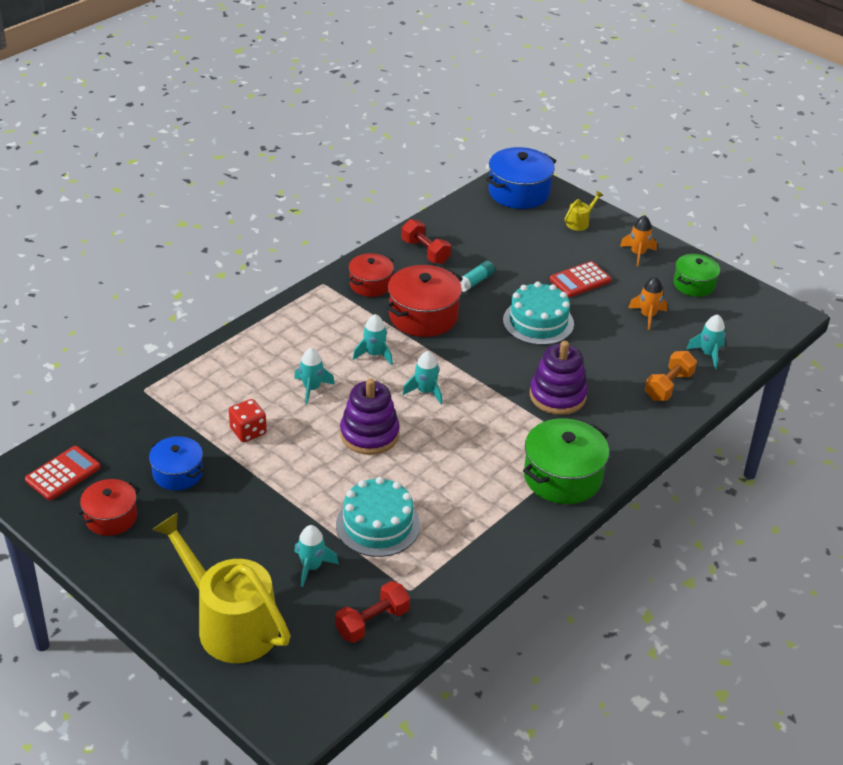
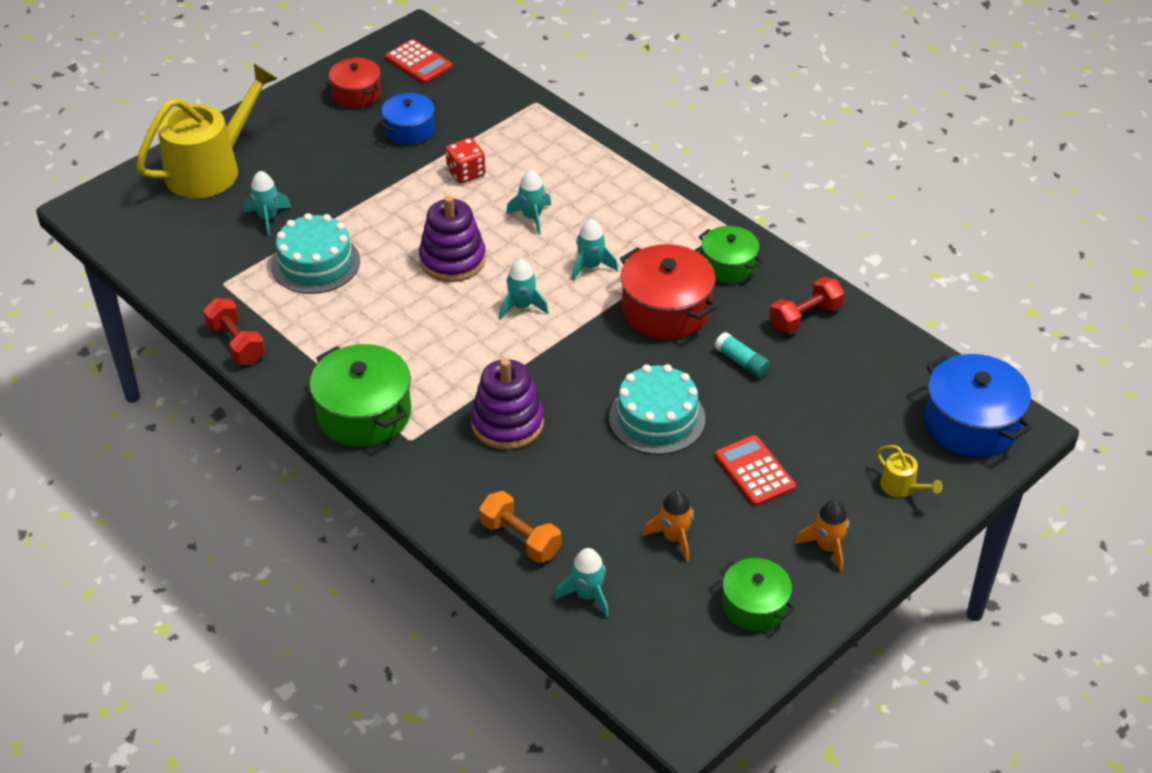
camera: 95 degrees right, 5 degrees up
red dumbbell [335,581,410,643] -> red dumbbell moved to [203,298,265,364]
red pot [349,253,394,297] -> green pot [699,226,762,284]

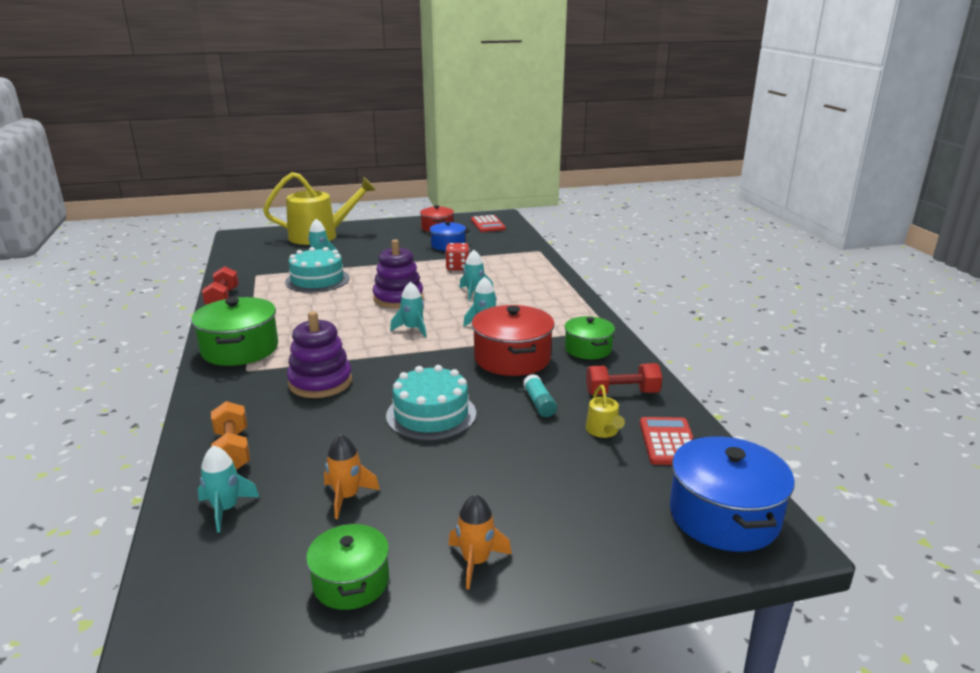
camera: 30 degrees right, 20 degrees down
red calculator [715,435,796,506] -> red calculator moved to [640,417,694,465]
yellow watering can [876,445,943,498] -> yellow watering can moved to [586,385,625,438]

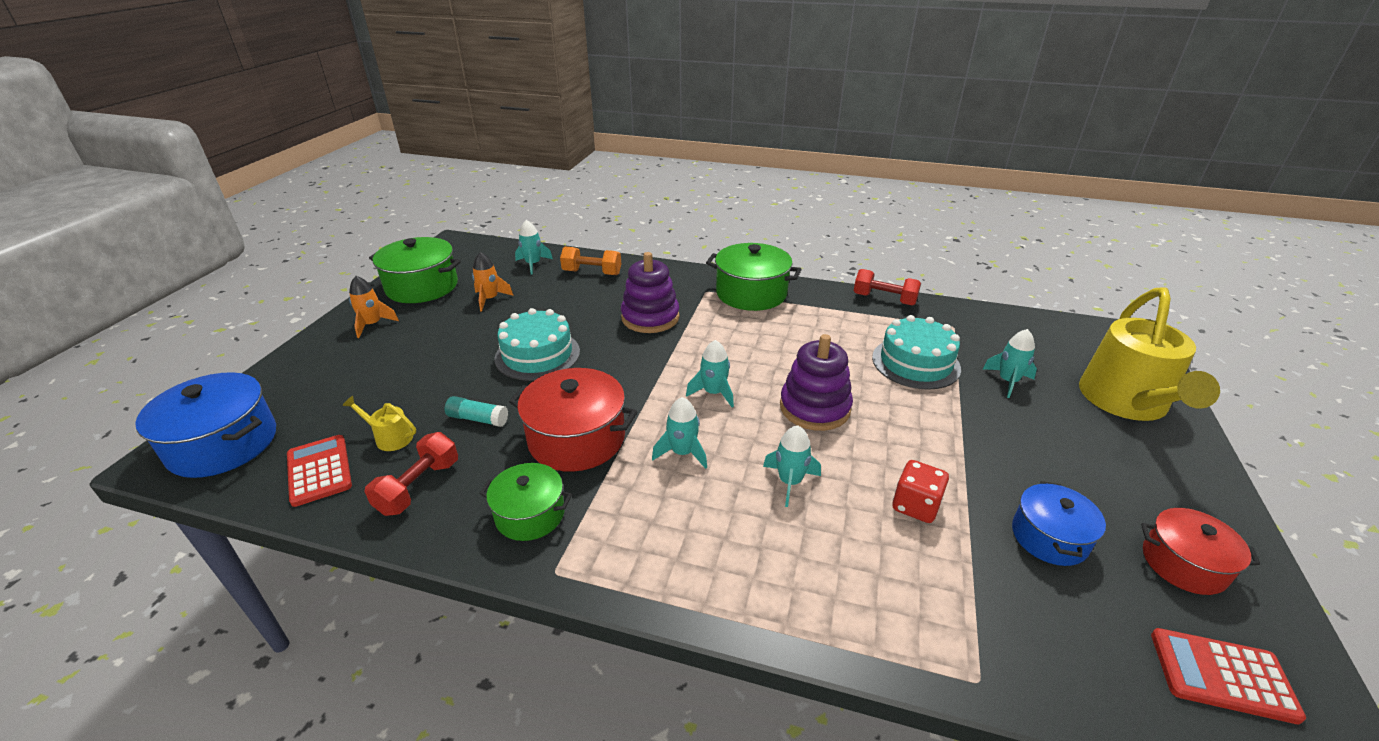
camera: 120 degrees right, 10 degrees up
green pot [306,523,389,610] -> green pot [369,237,461,303], size x1.59
red calculator [640,417,694,465] -> red calculator turned 150 degrees counterclockwise [287,435,352,507]

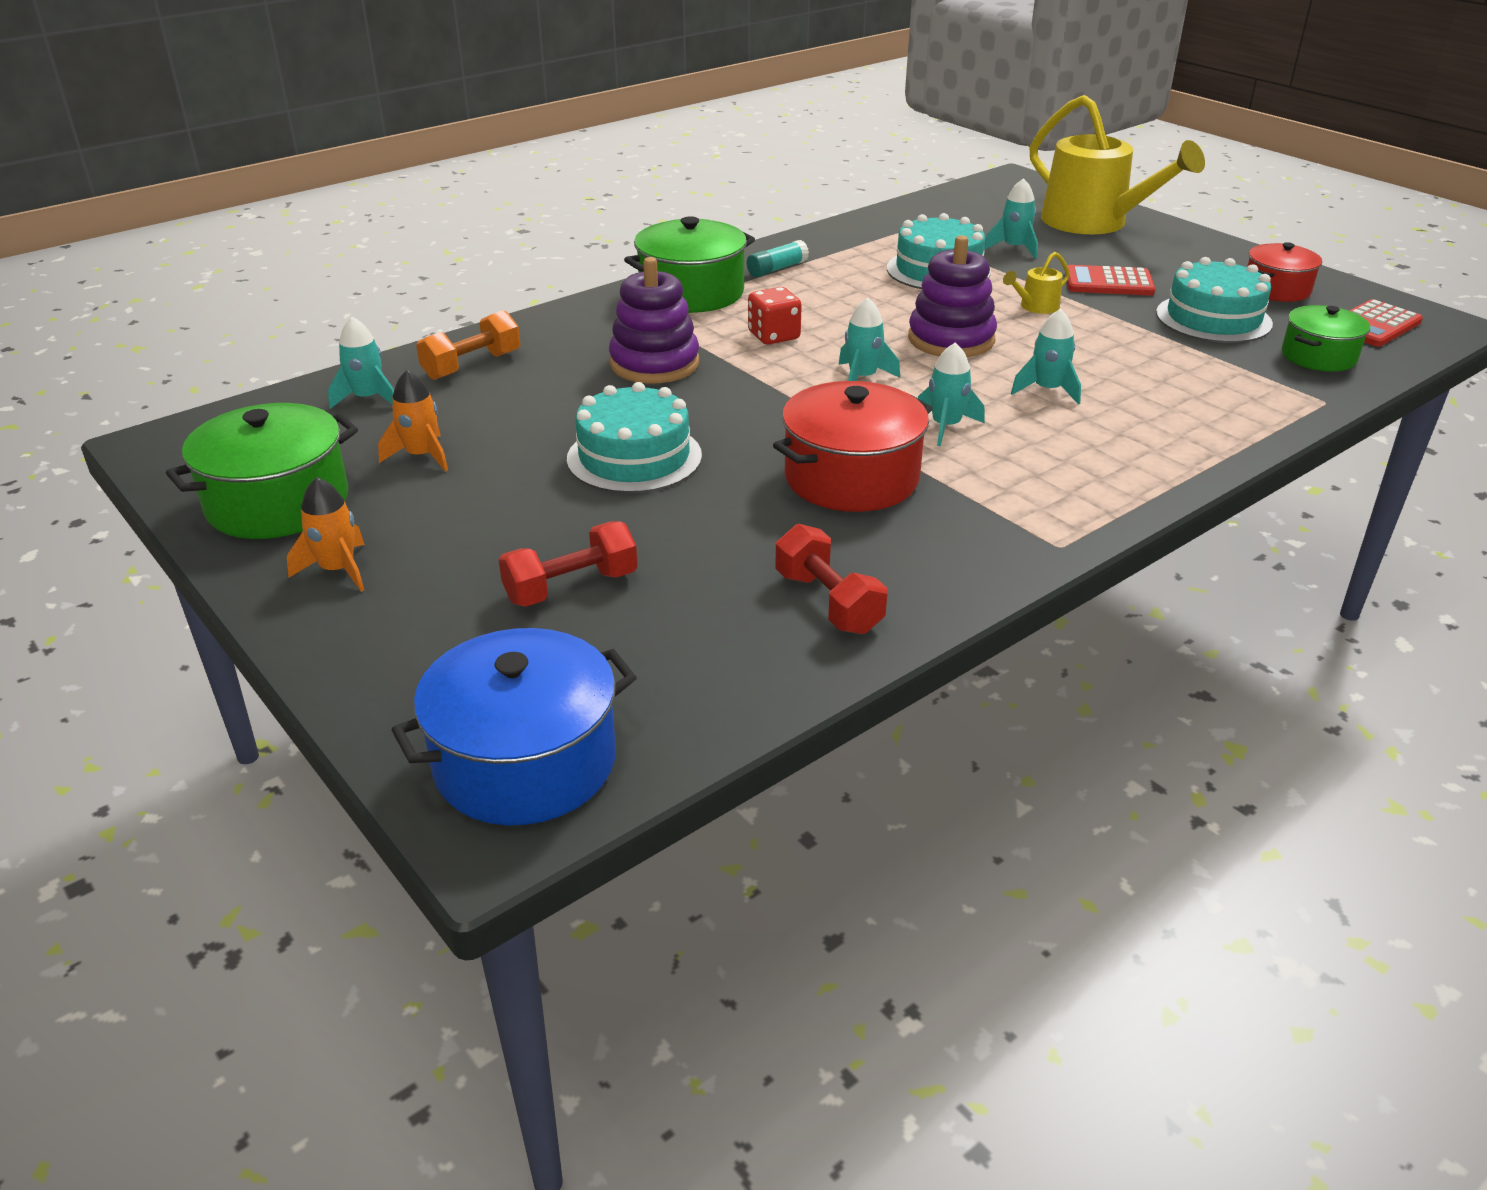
camera: 55 degrees left, 0 degrees up
red calculator [287,435,352,507] -> red calculator moved to [1065,265,1155,295]
yellow watering can [342,396,416,451] -> yellow watering can moved to [1003,252,1070,314]
turquoise glue stick [445,396,508,427] -> turquoise glue stick moved to [747,240,809,277]
green pot [480,463,572,541] -> green pot moved to [1282,305,1370,372]
red dumbbell [854,269,921,306] -> red dumbbell moved to [499,521,638,607]
red dice [893,460,949,523] -> red dice moved to [748,287,802,345]
blue pot [1012,481,1106,566] -> turquoise cake [1156,257,1273,343]

